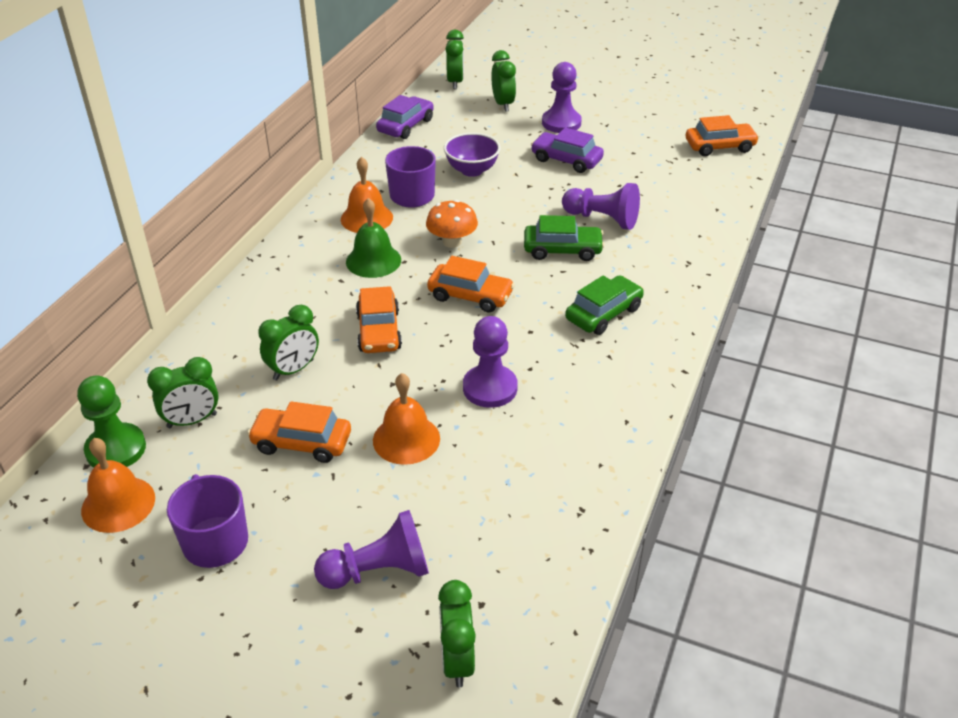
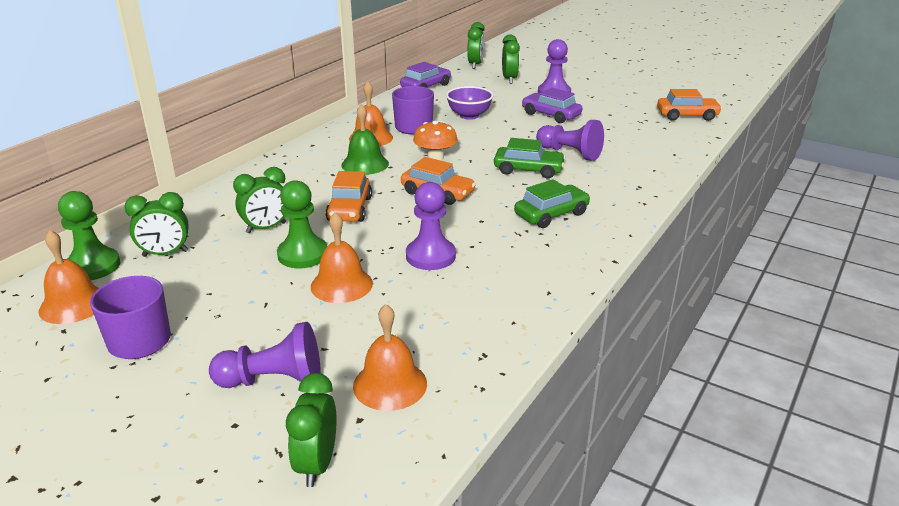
camera: 10 degrees right, 10 degrees down
orange car [247,401,351,463] -> none
none -> green pawn [277,180,327,268]
none -> orange bell [353,304,427,411]

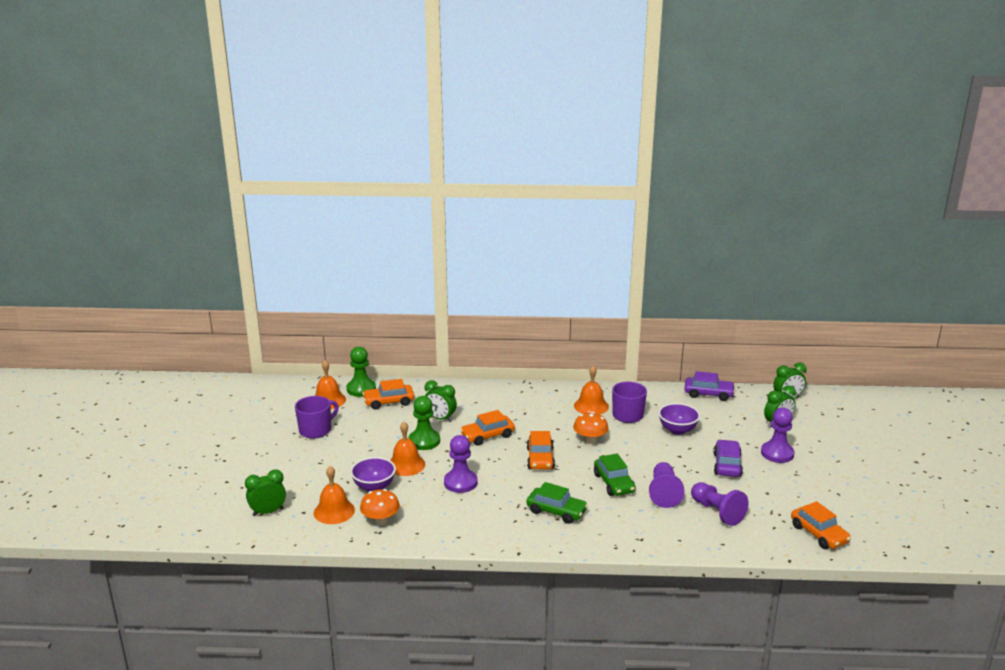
camera: 60 degrees right, 5 degrees down
green clock [124,192,189,257] -> orange car [362,379,414,410]
purple pawn [209,322,321,388] -> purple pawn moved to [691,482,748,526]
green bell [341,104,389,175] -> none
none -> purple bowl [350,457,396,492]
none -> orange mushroom [360,489,400,526]

